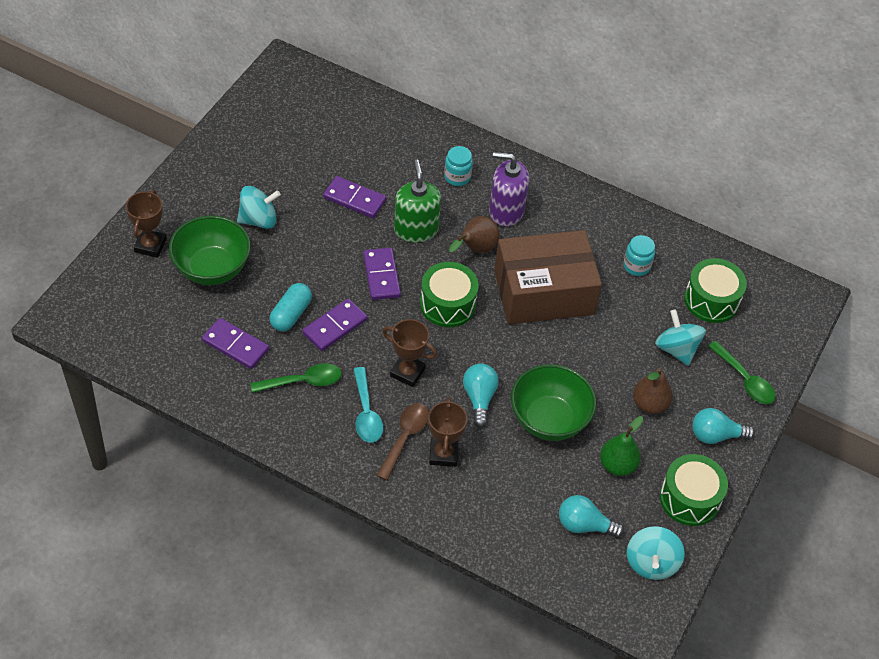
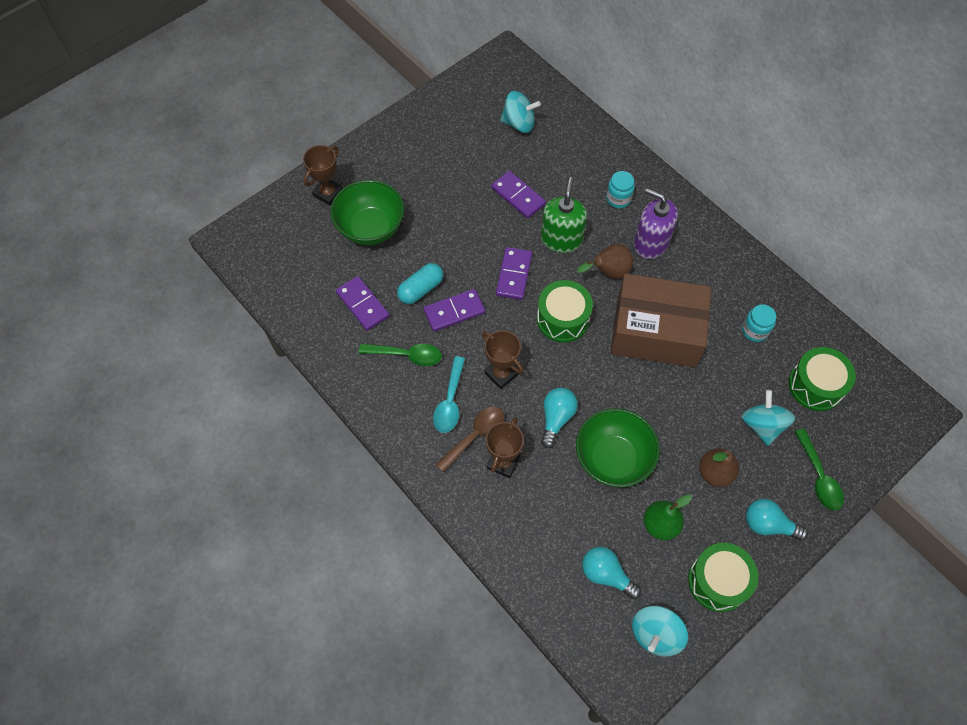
camera: 25 degrees right, 10 degrees up
turquoise spinning top [237,186,281,229] -> turquoise spinning top moved to [500,91,541,133]

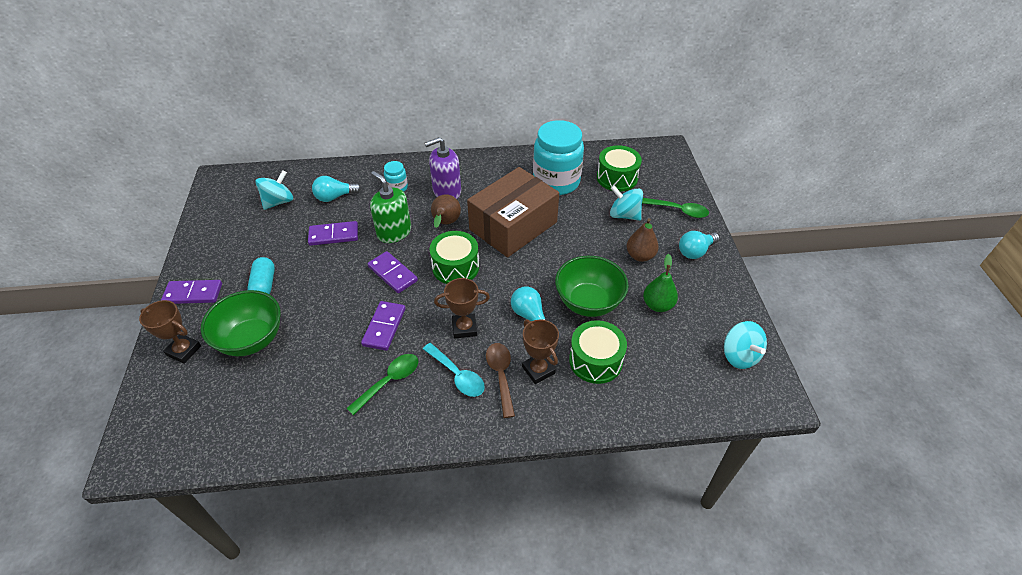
camera: 55 degrees left, 15 degrees down
brown trophy [303,145,343,206] -> brown trophy turned 45 degrees counterclockwise [139,300,201,364]
purple domino [336,276,389,331] -> purple domino moved to [161,280,222,304]
turquoise capsule [397,263,443,304] -> turquoise capsule moved to [248,257,275,295]
turquoise light bulb [582,547,641,599] -> turquoise light bulb moved to [312,176,361,202]
green drum [688,543,758,612] -> green drum moved to [569,320,627,384]
turquoise jar [742,304,776,342] -> turquoise jar [533,120,584,195], size x2.24

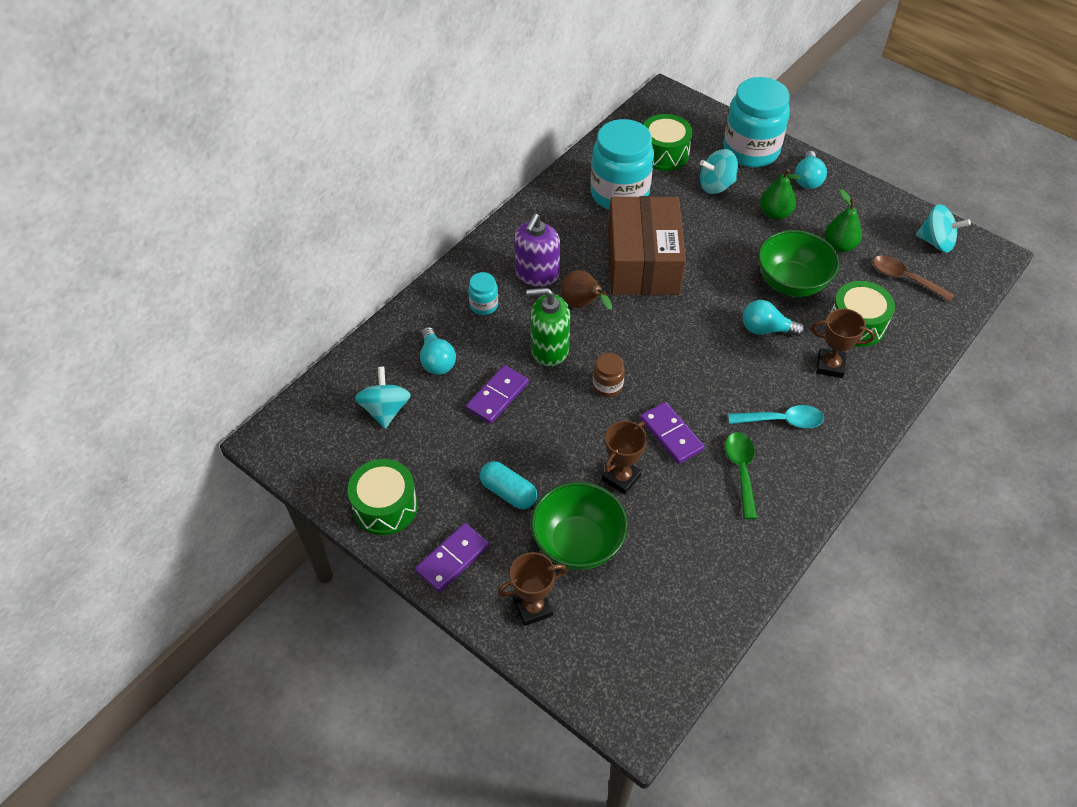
camera: 45 degrees left, 5 degrees up
turquoise light bulb [312,176,361,202] -> turquoise light bulb turned 45 degrees counterclockwise [420,327,456,375]
purple domino [368,251,418,293] -> brown jar [593,353,625,397]
green drum [430,231,479,284] -> green drum moved to [347,459,418,535]
brown trophy [434,278,490,338] -> brown trophy moved to [602,421,647,495]
brown spoon [486,343,515,418] -> brown spoon moved to [873,255,954,302]
brown pear [627,218,659,262] -> green pear [760,169,800,220]
green spoon [642,198,709,218] -> turquoise jar [723,77,790,167]

